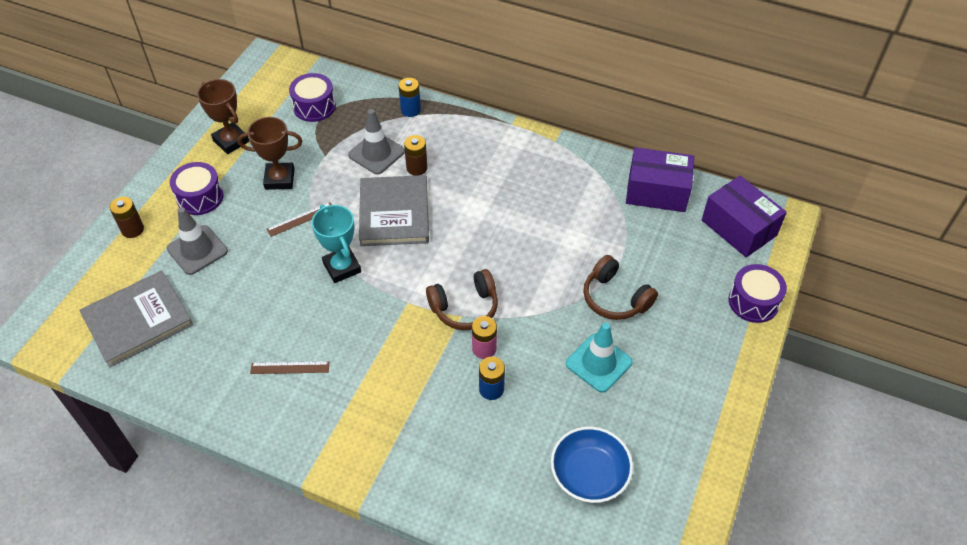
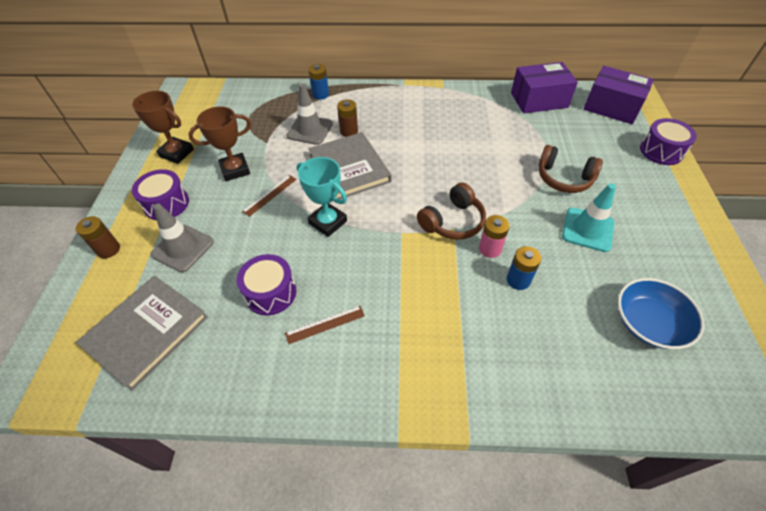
camera: 20 degrees left, 0 degrees up
purple drum [289,73,336,122] -> purple drum moved to [237,254,296,316]

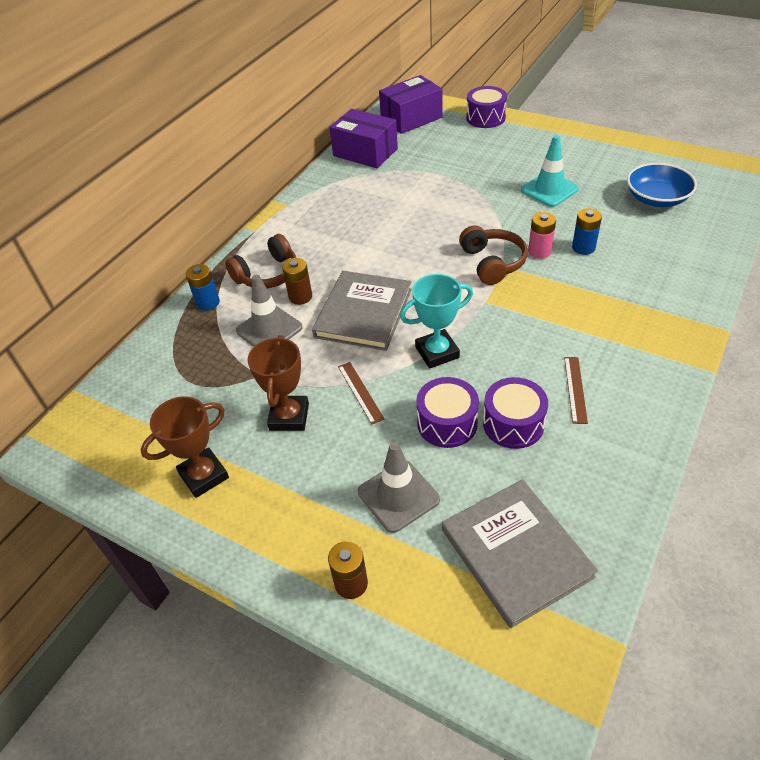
camera: 60 degrees left, 5 degrees down
purple drum [132,169,189,220] -> purple drum moved to [416,377,479,448]
grey book [309,132,392,199] -> grey book turned 75 degrees counterclockwise [312,271,412,351]
purple box [511,62,578,113] -> purple box turned 75 degrees counterclockwise [329,109,398,168]
brown headphones [538,145,603,193] -> brown headphones moved to [225,234,296,288]

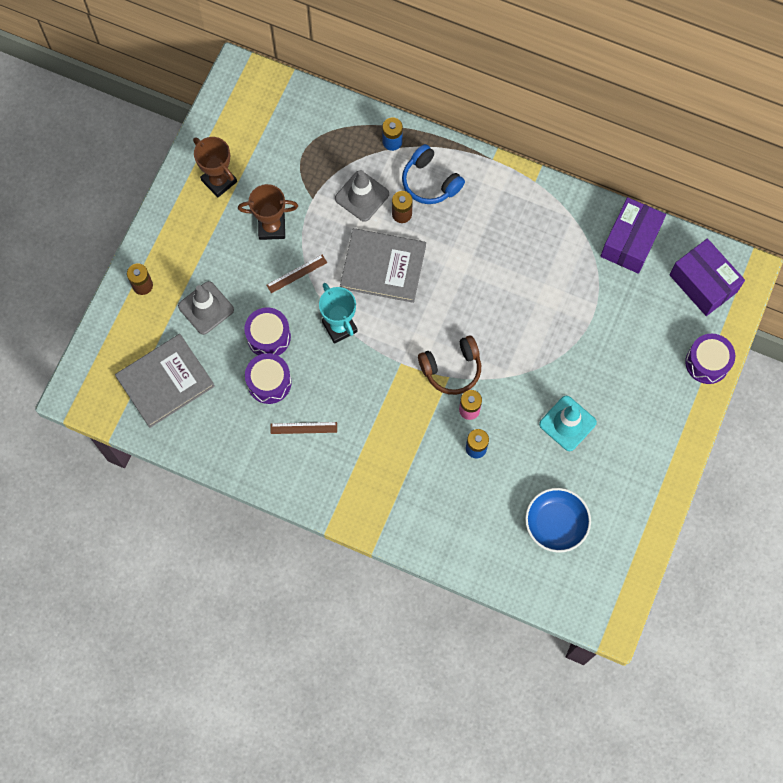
camera: 80 degrees right, 25 degrees up
brown headphones [225,234,296,288] -> blue headphones [402,144,465,204]

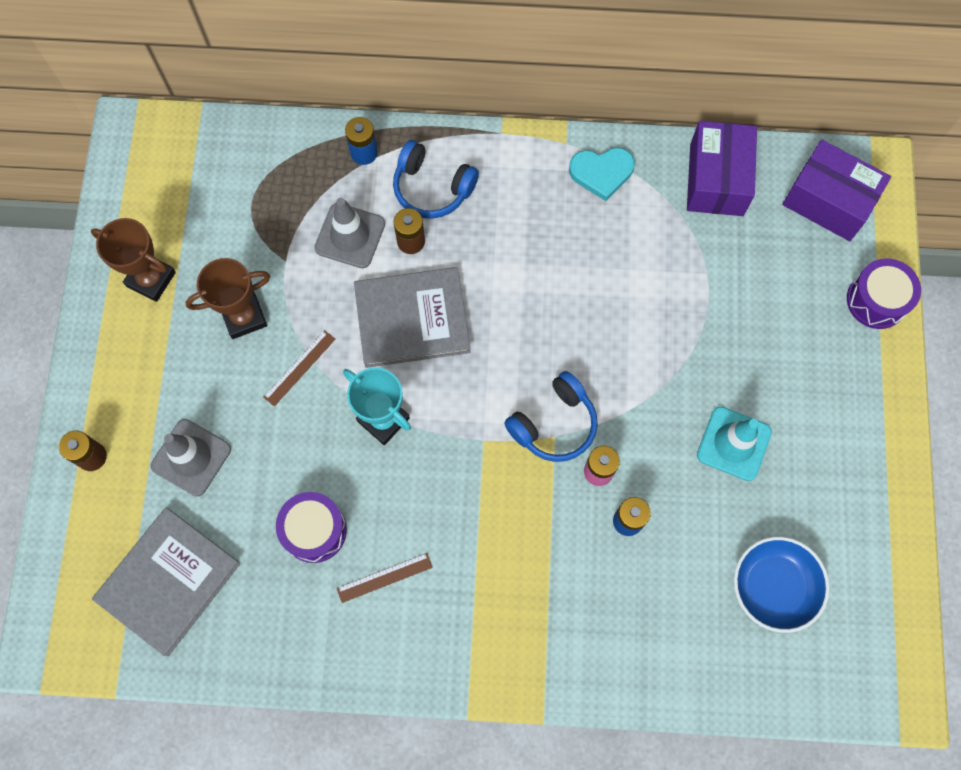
camera: 20 degrees left, 0 degrees up
purple drum [244,307,291,356] -> none
brown headphones [418,336,481,395] -> blue headphones [504,371,598,462]
none -> turquoise heart [569,147,635,201]

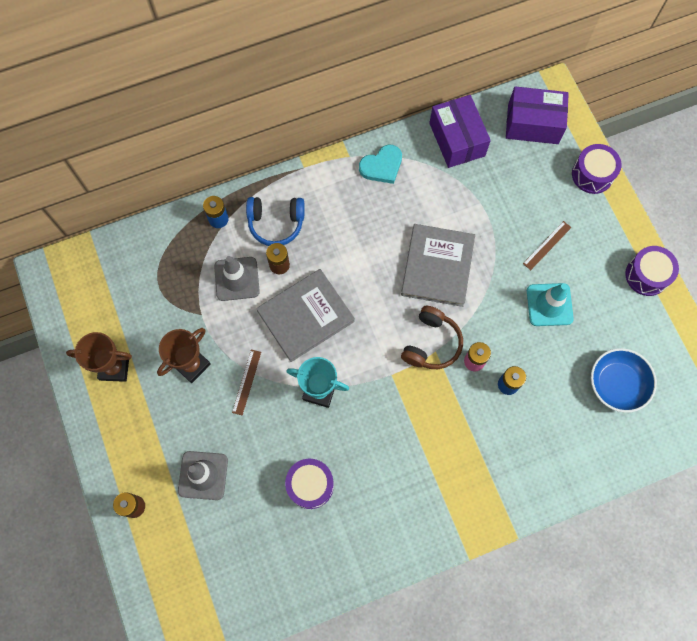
camera: 25 degrees left, 0 degrees up
grey book [92,508,240,657] -> grey book moved to [401,224,475,307]
brown ruler [337,553,433,603] -> brown ruler moved to [523,221,572,270]
blue headphones [504,371,598,462] -> brown headphones [401,306,463,369]
none -> purple drum [625,246,679,296]

